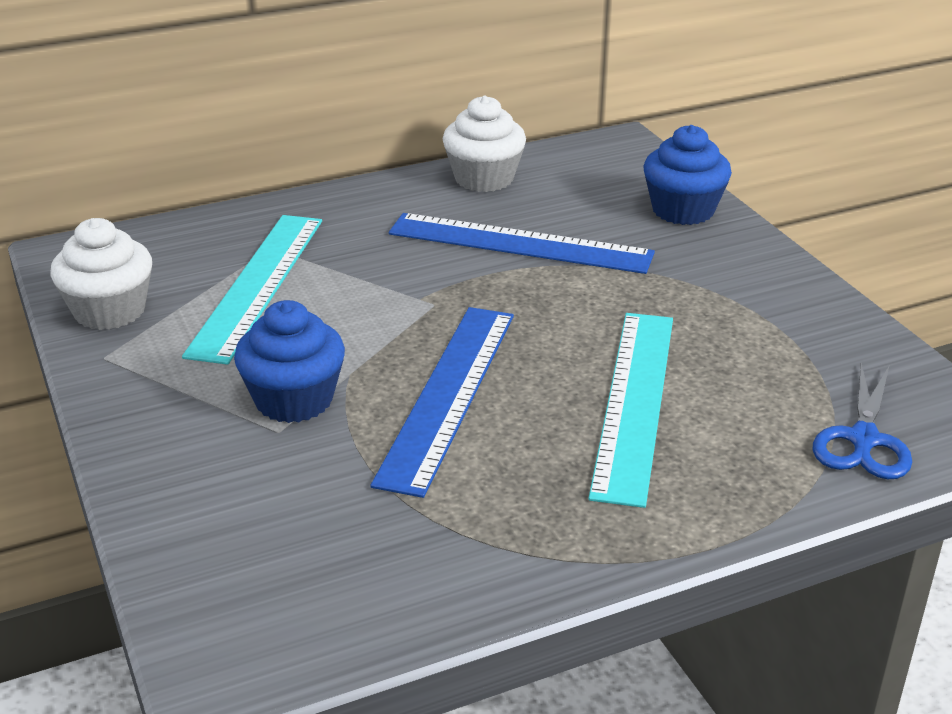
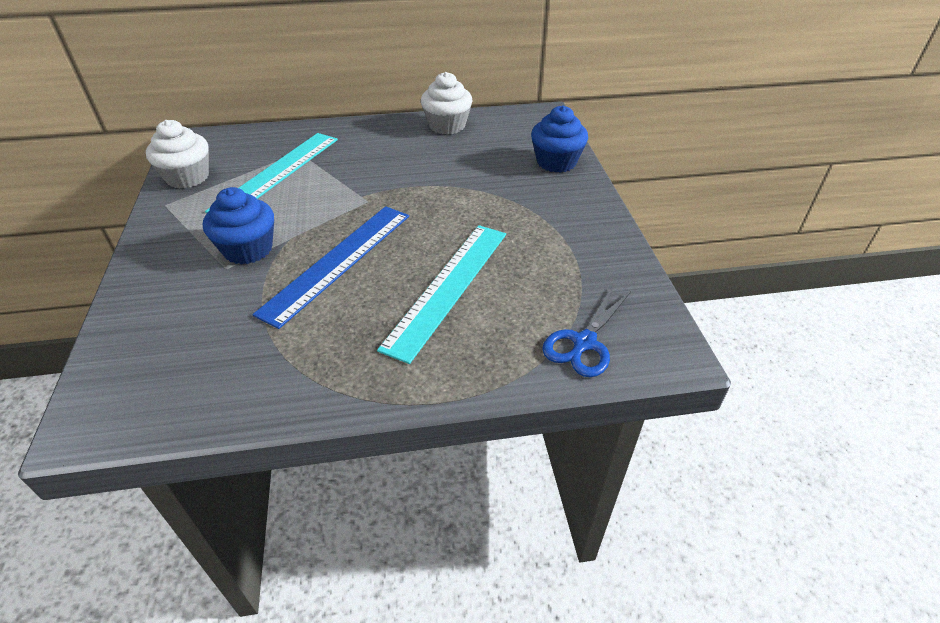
camera: 15 degrees right, 10 degrees up
blue ruler [389,213,655,274] -> none

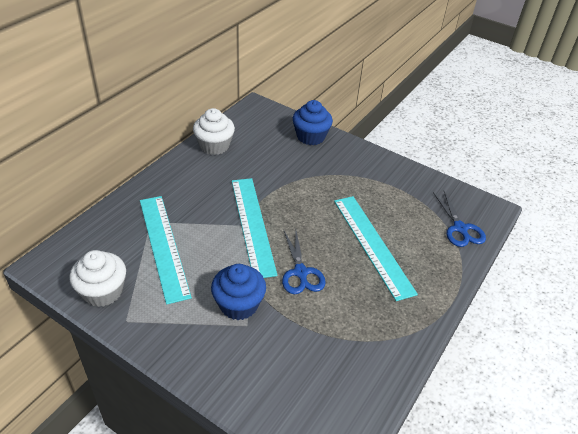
camera: 50 degrees left, 0 degrees up
blue ruler [252,206,409,329] -> blue scissors [282,231,326,294]
none -> turquoise ruler [232,178,278,278]

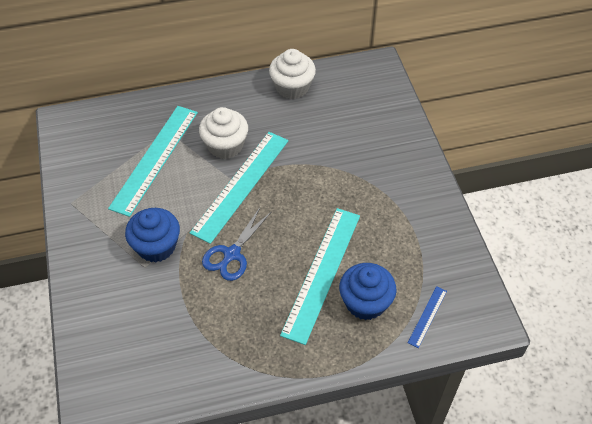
camera: 45 degrees right, 10 degrees up
white cupcake [69,250,126,307] -> white cupcake moved to [199,107,248,159]
blue cupcake [293,100,333,145] -> blue cupcake moved to [339,263,397,320]
blue scissors [433,191,486,247] -> blue ruler [408,286,447,348]

